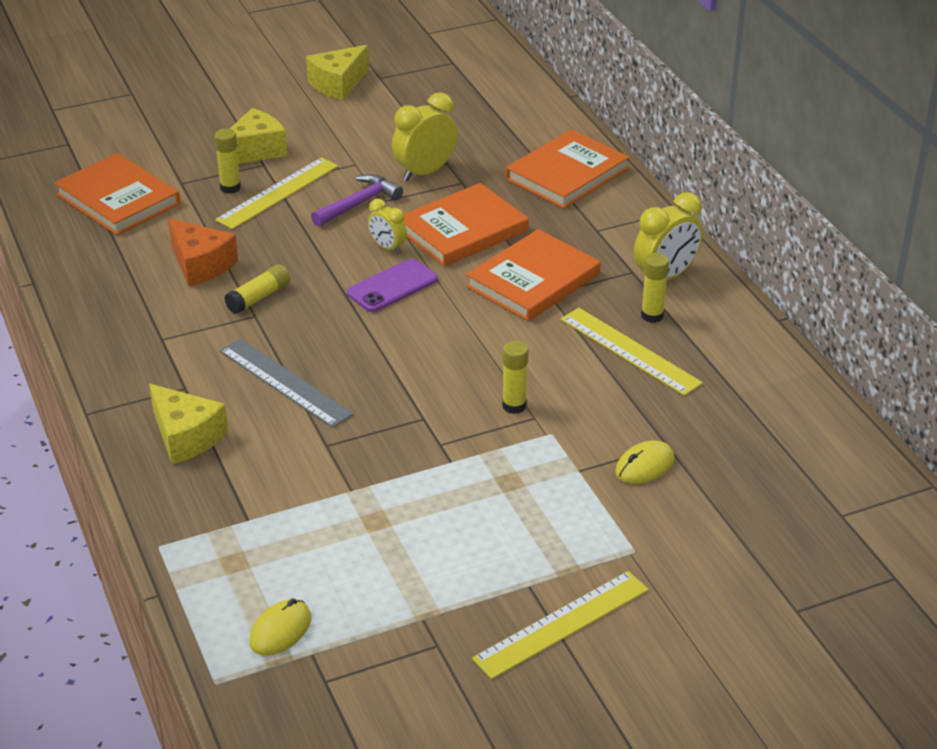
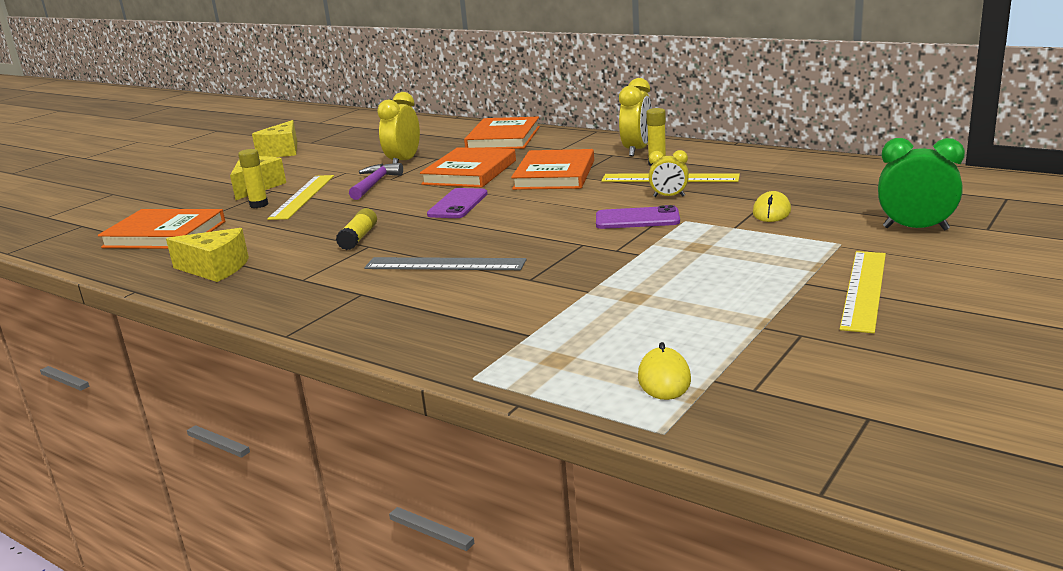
camera: 30 degrees left, 15 degrees down
yellow cheese [149,384,228,464] -> yellow cheese moved to [166,228,249,282]
orange cheese [168,219,238,286] -> none
yellow clock [368,198,407,254] -> yellow clock moved to [649,150,689,197]
yellow glue stick [502,341,529,414] -> purple phone [596,205,680,229]
none -> green clock [878,138,965,230]

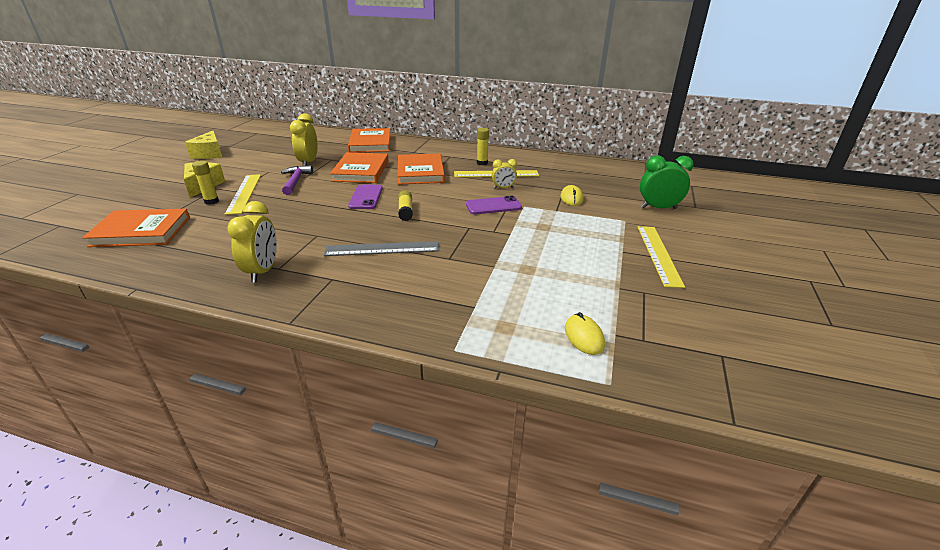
camera: 20 degrees left, 10 degrees up
yellow cheese [166,228,249,282] -> none
yellow glue stick [336,208,377,250] -> yellow glue stick moved to [398,190,413,221]
yellow clock [619,78,652,156] -> yellow clock moved to [227,201,277,282]

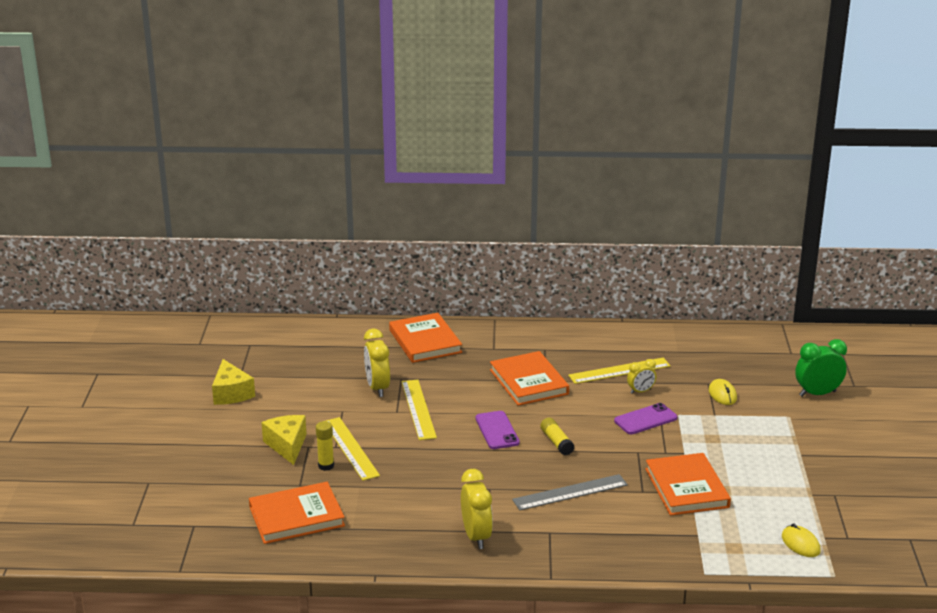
camera: 15 degrees left, 5 degrees down
purple hammer [281,165,313,195] -> none
orange book [330,152,389,183] -> orange book moved to [645,453,731,516]
yellow glue stick [477,128,489,165] -> none
yellow ruler [638,226,685,288] -> yellow ruler moved to [401,380,437,440]

